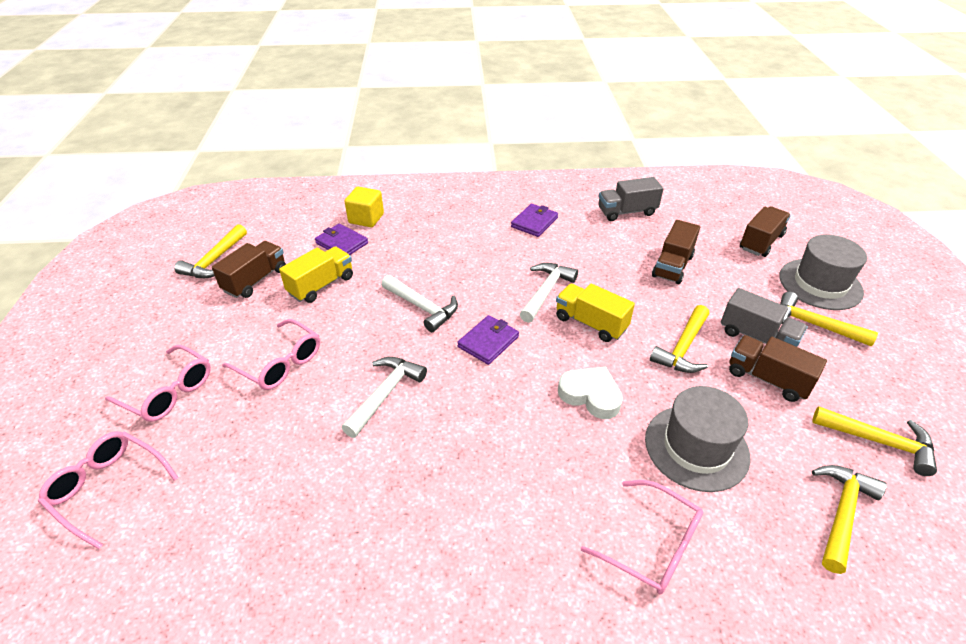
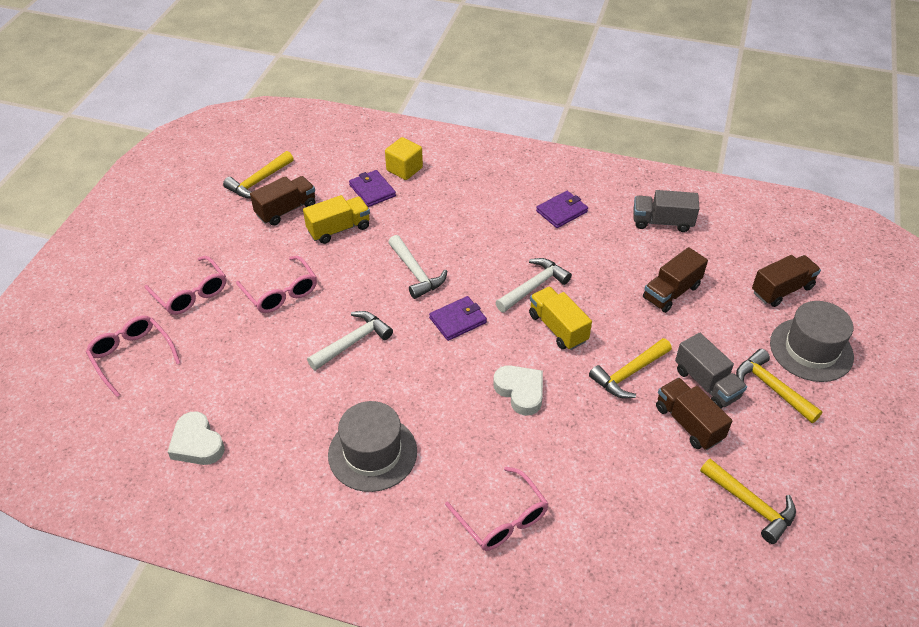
camera: 20 degrees right, 5 degrees up
grey hat [645,386,750,492] -> grey hat moved to [328,401,417,492]
yellow hammer [812,465,887,574] -> none
none -> white heart [168,411,225,465]

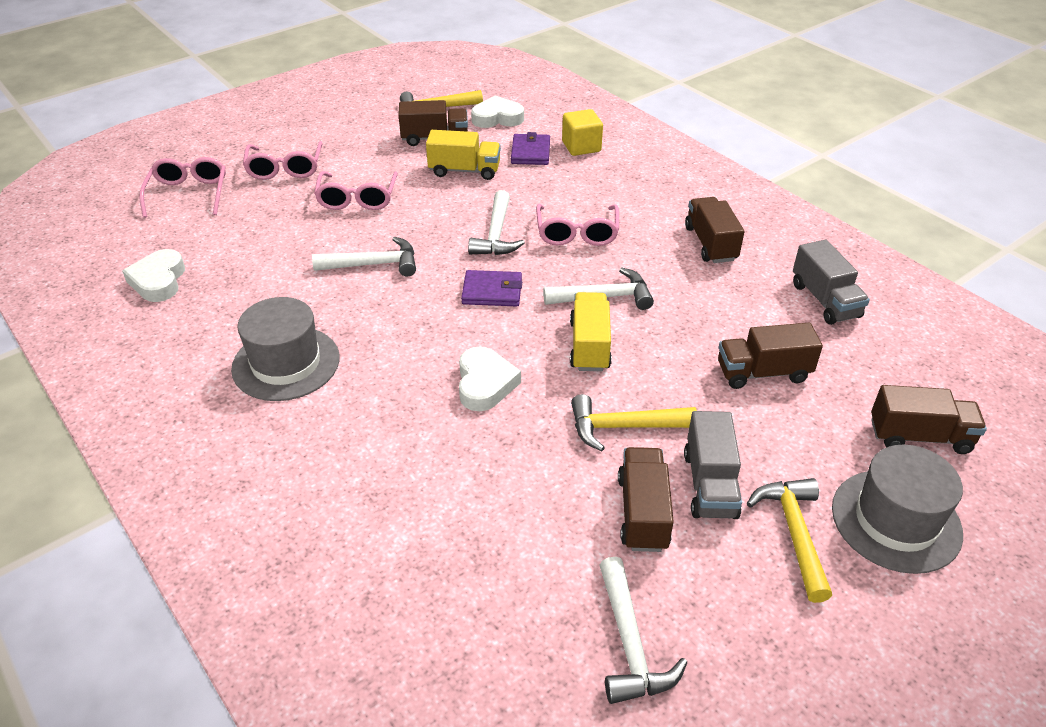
camera: 35 degrees right, 5 degrees down
pink glasses [445,467,549,551] -> pink glasses moved to [536,204,619,246]
purple wallet [536,191,588,228] -> brown truck [685,197,744,263]
grey truck [633,190,700,232] -> grey truck turned 150 degrees counterclockwise [793,240,870,325]
yellow hammer [700,459,796,544] -> white hammer [599,557,688,704]
none -> white heart [471,95,524,128]

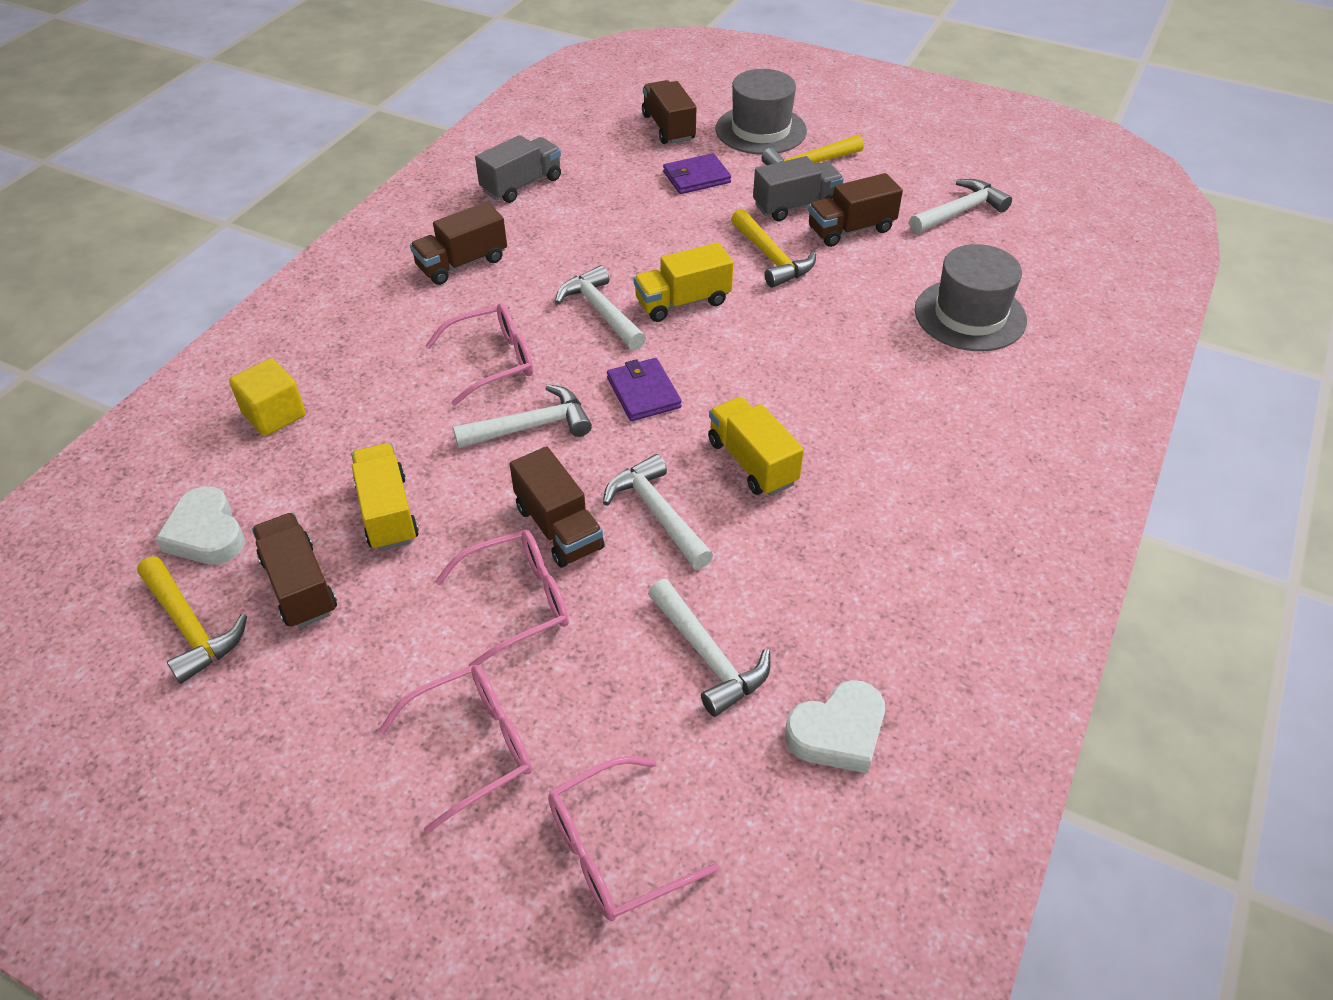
camera: 115 degrees left, 5 degrees up
grey hat [231,297,340,401] -> grey hat moved to [915,244,1027,351]
white heart [459,347,521,411] -> none
purple wallet [511,132,550,165] -> purple wallet moved to [663,153,731,194]
brown truck [718,323,823,389] -> brown truck moved to [510,446,605,568]
none -> white hammer [648,579,771,717]
none -> yellow truck [708,397,804,496]

